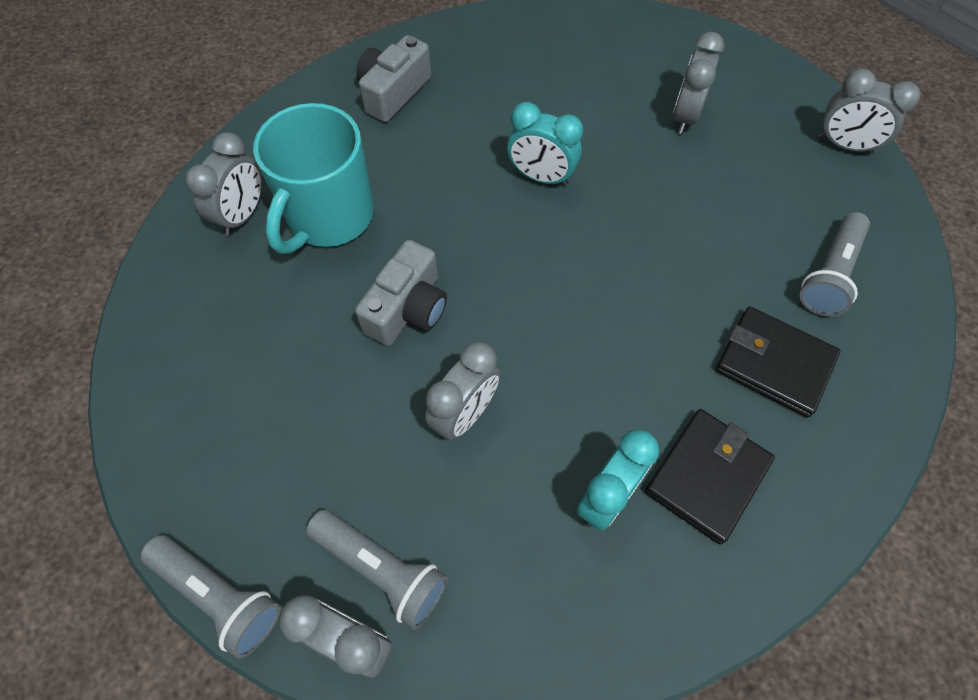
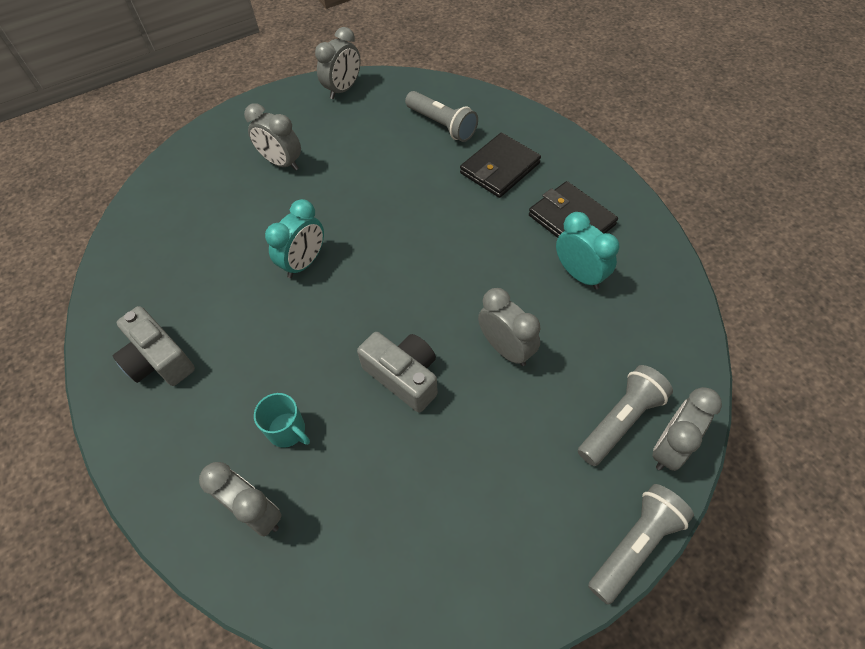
camera: 75 degrees left, 5 degrees down
turquoise mug [253,103,374,254] -> turquoise mug [254,393,310,448], size x0.46

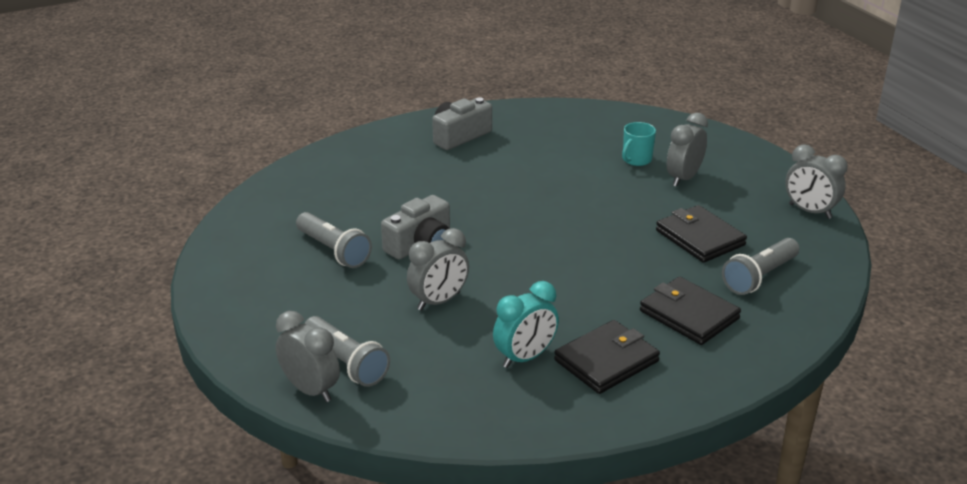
camera: 90 degrees right, 25 degrees down
grey clock [199,462,282,537] -> none
turquoise mug [254,393,310,448] -> turquoise mug moved to [622,122,656,166]
turquoise clock [265,199,324,278] -> none
grey flashlight [588,484,694,605] -> grey flashlight moved to [296,212,372,268]
none -> black wallet [656,205,747,263]

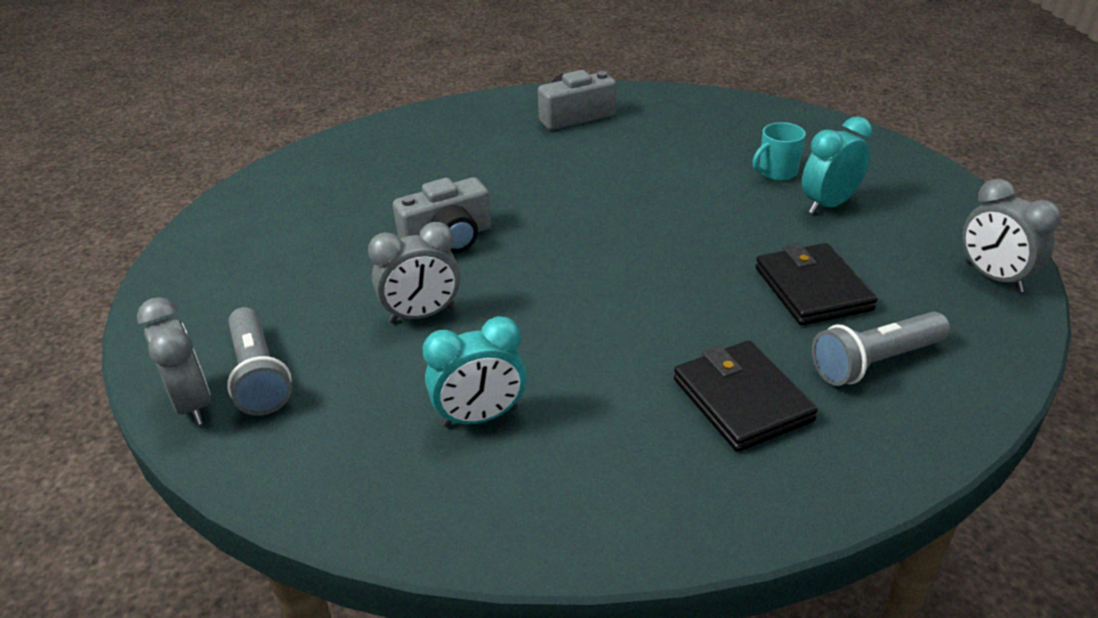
camera: 20 degrees right, 5 degrees up
grey flashlight [296,212,372,268] -> none
black wallet [554,320,660,394] -> none
grey clock [667,113,708,187] -> turquoise clock [802,116,872,214]

